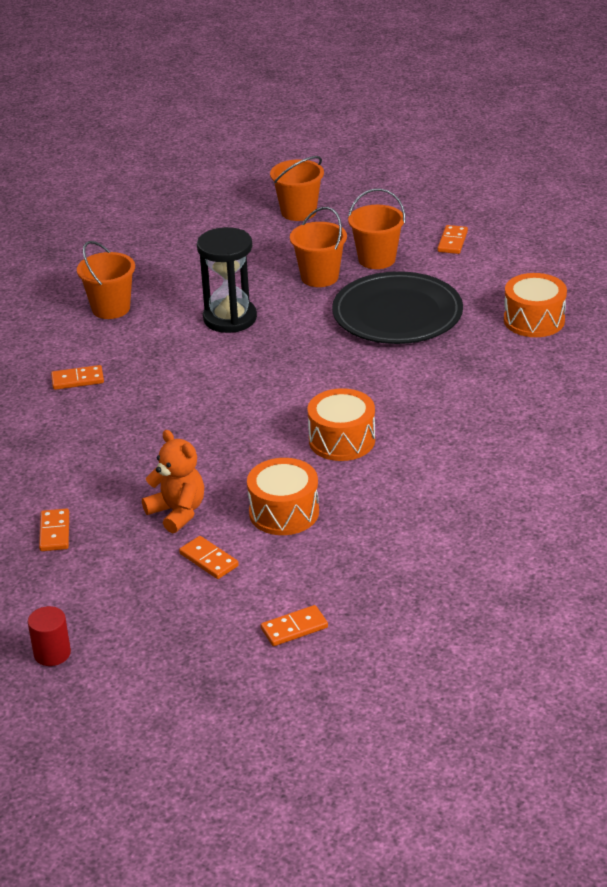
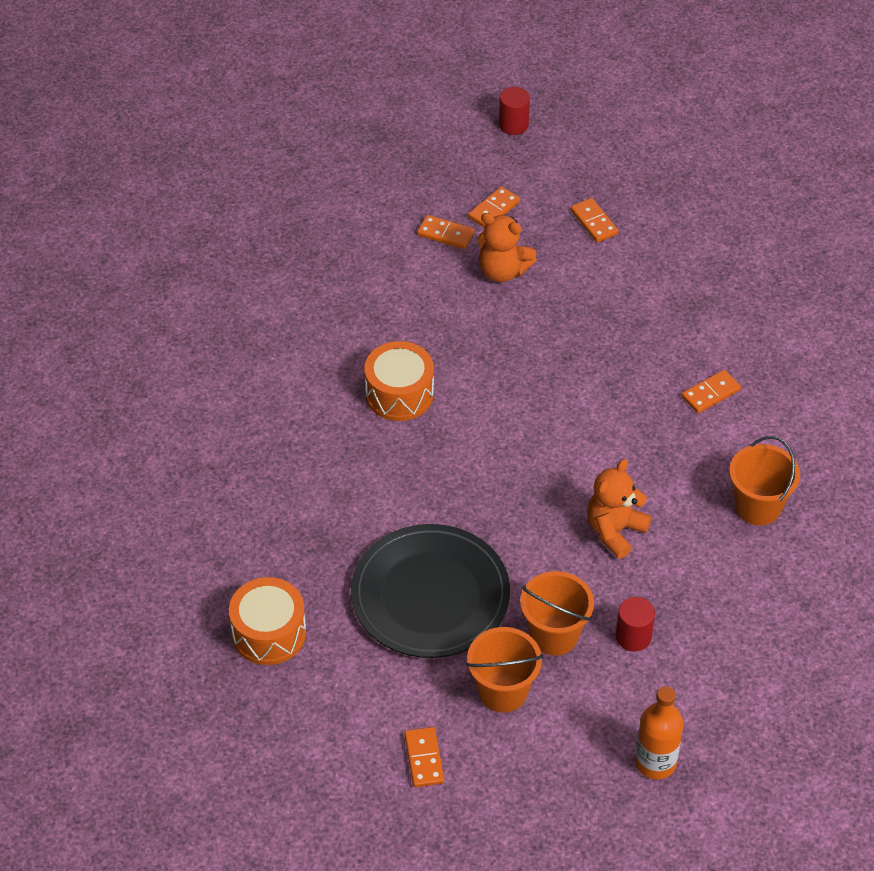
camera: 155 degrees right, 15 degrees up
black hourglass [197,227,257,333] -> orange teddy bear [587,459,652,559]
orange drum [247,458,319,535] -> none
orange domino [261,605,328,646] -> orange domino moved to [468,186,520,228]
orange bucket [270,156,324,221] -> orange bottle [635,686,684,779]
none -> red cylinder [616,597,655,652]

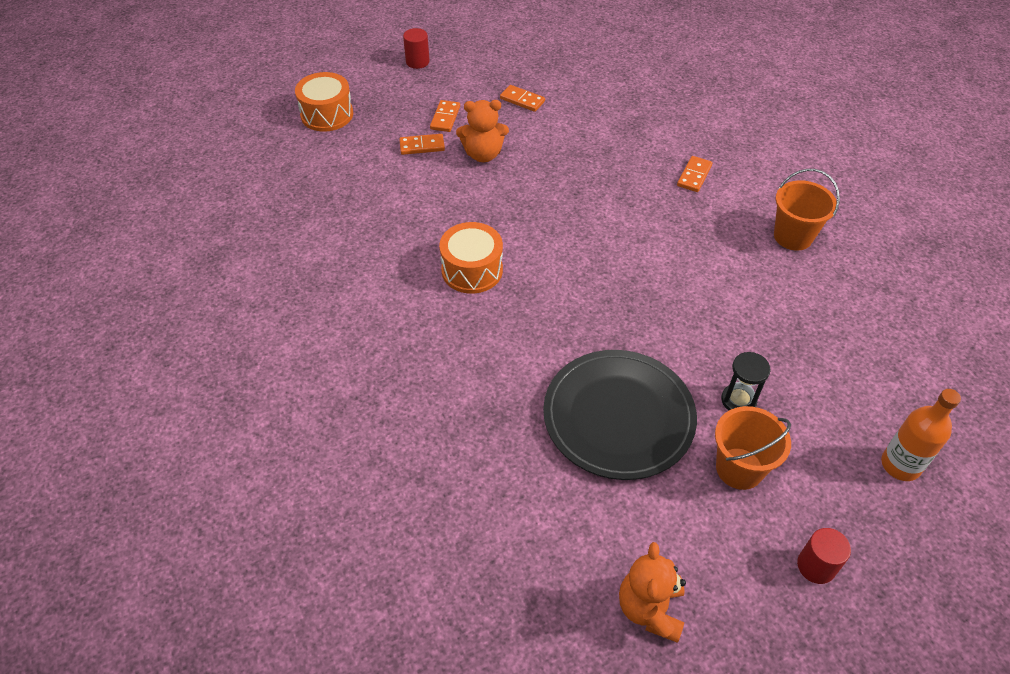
camera: 30 degrees left, 0 degrees up
orange drum [229,577,306,665] -> orange drum moved to [295,72,353,132]
orange domino [404,727,444,787] -> none
orange bucket [520,571,594,656] -> black hourglass [721,352,771,411]
orange teddy bear [587,459,652,559] -> orange teddy bear moved to [619,542,686,643]
red cylinder [616,597,655,652] -> red cylinder moved to [797,528,851,584]

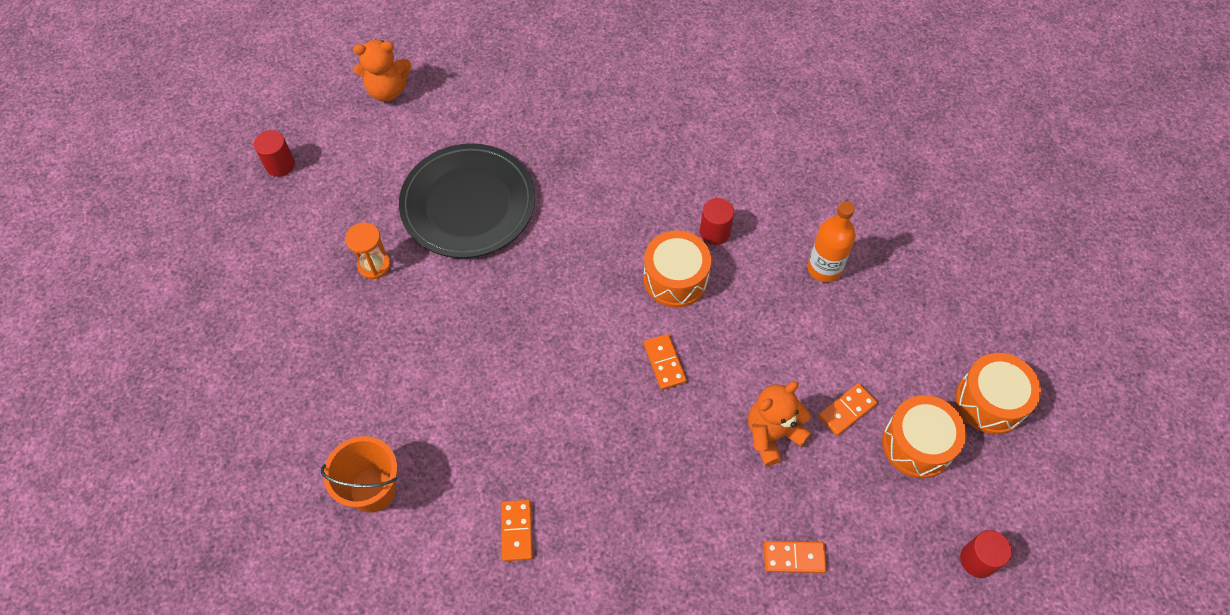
camera: 150 degrees right, 10 degrees up
orange domino [430,100,460,132] -> orange domino moved to [644,334,687,390]
orange teddy bear [619,542,686,643] -> orange teddy bear turned 105 degrees clockwise [353,40,411,101]
orange bucket [715,406,791,490] -> none
black hourglass [721,352,771,411] -> orange hourglass [345,222,391,279]
orange bottle [881,389,961,481] -> orange bottle moved to [808,201,856,282]
none -> red cylinder [700,198,734,245]
none -> orange drum [882,395,966,478]

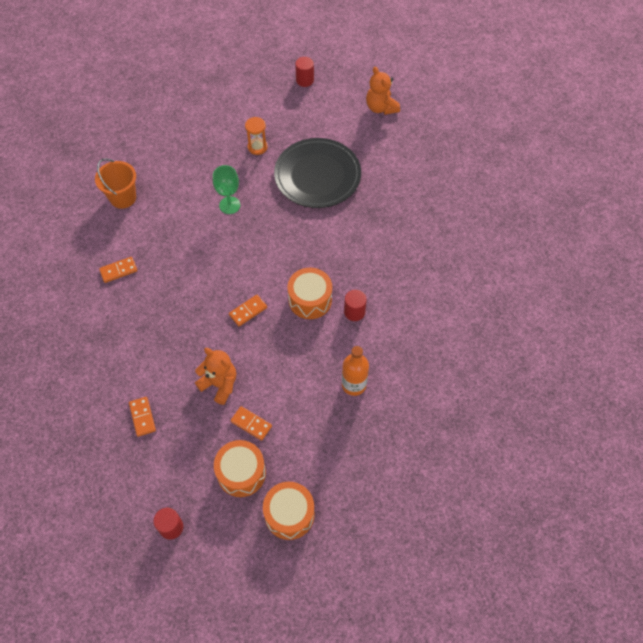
camera: 70 degrees right, 0 degrees up
none -> green goblet [213,165,240,214]

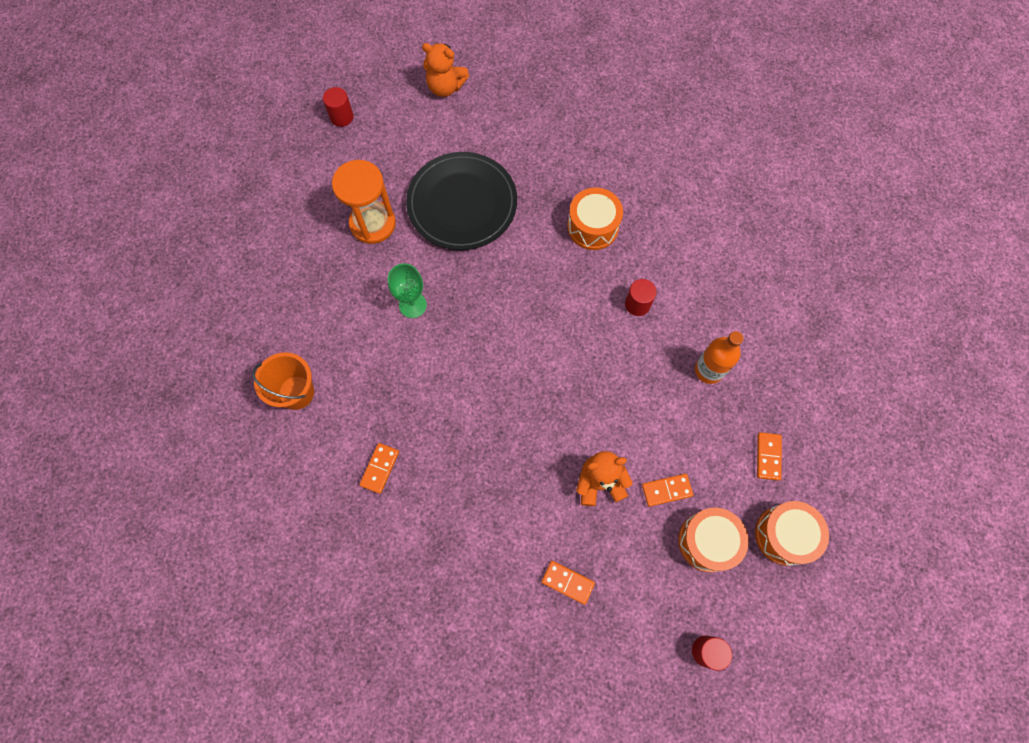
camera: 45 degrees left, 10 degrees up
orange domino [229,295,267,326] -> orange domino moved to [757,432,782,481]
orange hourglass [245,117,268,155] -> orange hourglass [332,160,396,244], size x1.76
orange drum [287,268,332,319] -> orange drum moved to [567,187,623,250]

